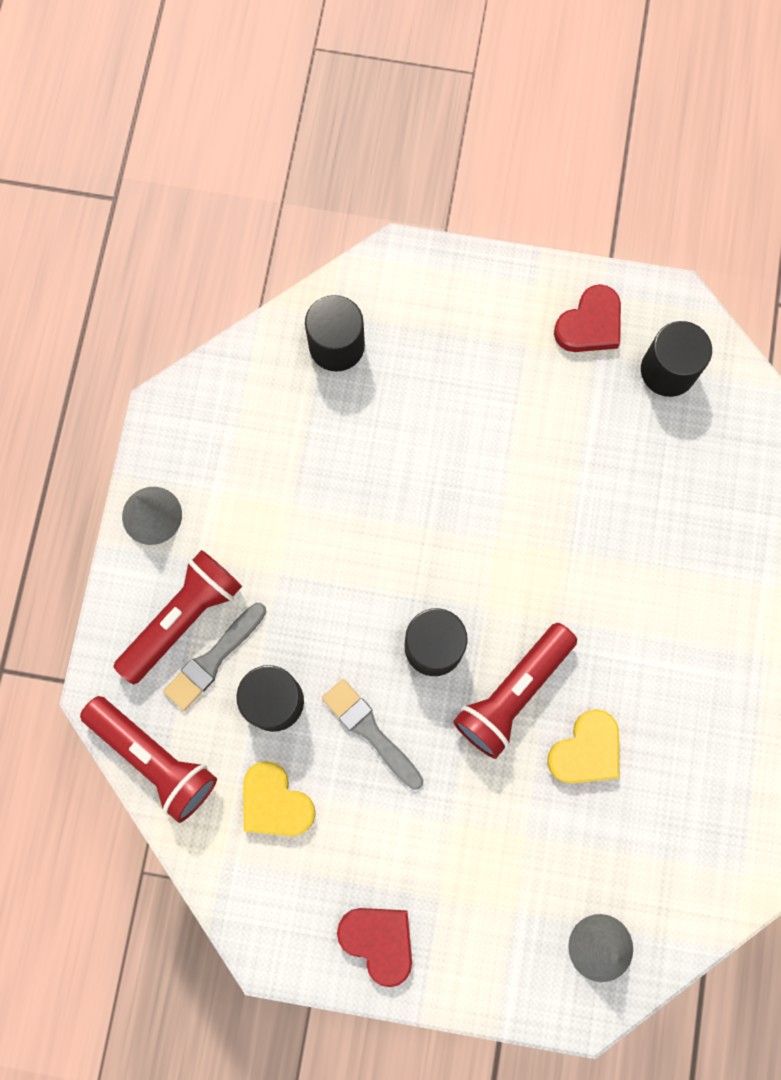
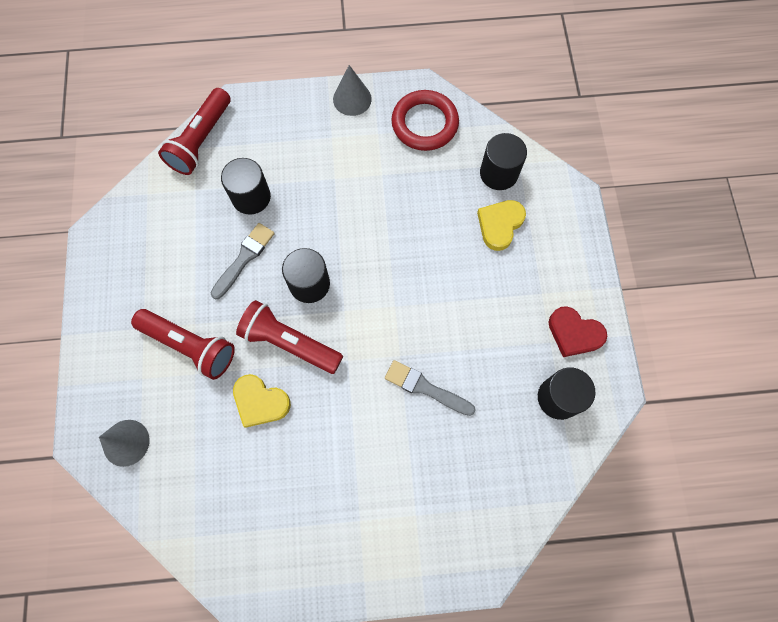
camera: 75 degrees right, 5 degrees down
red flashlight [113,550,242,684] -> red flashlight moved to [131,309,235,380]
grey brush [163,603,266,711] -> grey brush moved to [385,360,476,416]
yellow heart [243,761,315,836] -> yellow heart moved to [477,200,526,251]
red heart [337,908,412,987] -> none
none -> red ring [391,90,459,151]

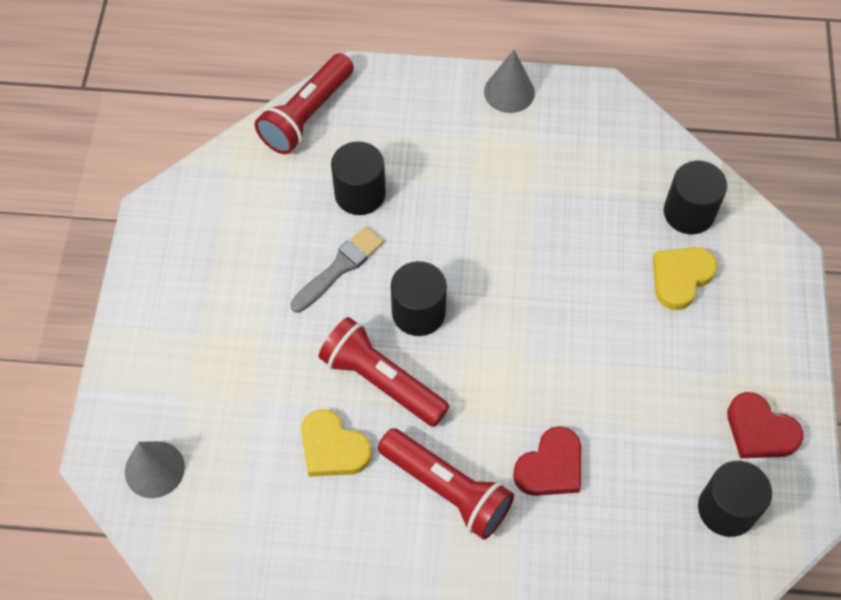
camera: 10 degrees right, 10 degrees down
red flashlight [131,309,235,380] -> red flashlight moved to [378,428,514,540]
grey brush [385,360,476,416] -> red heart [513,426,581,496]
red ring [391,90,459,151] -> none

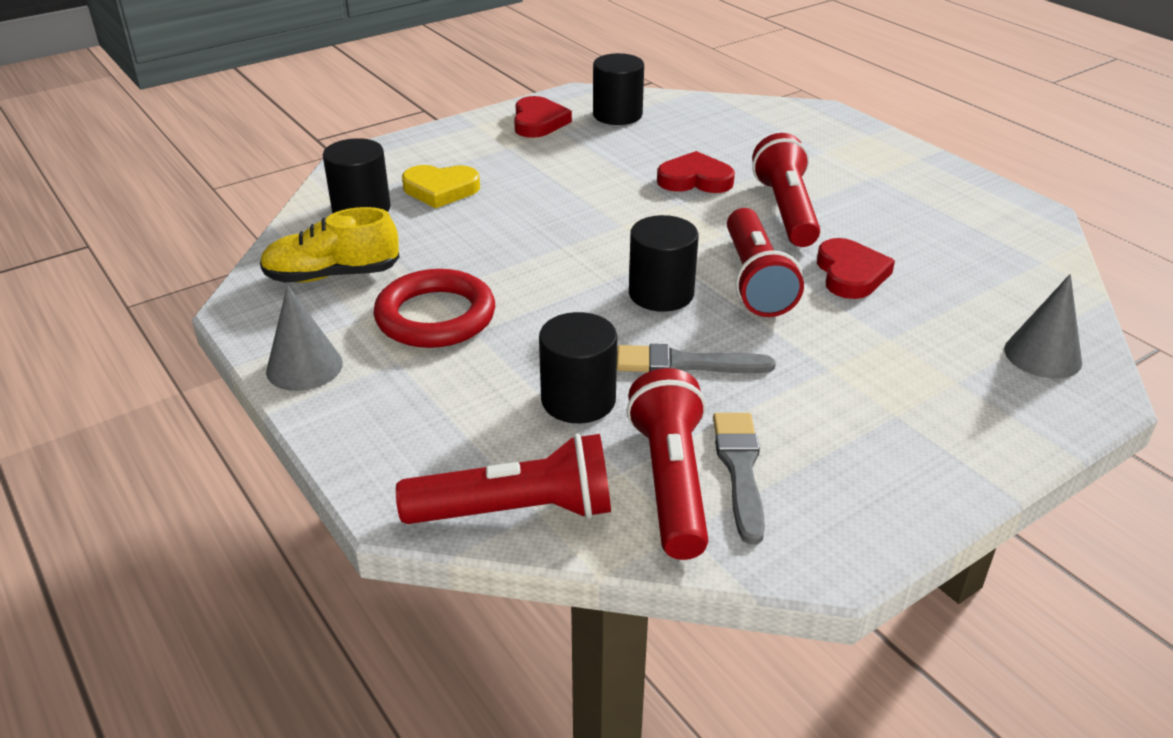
camera: 130 degrees left, 25 degrees down
yellow heart [301,409,372,477] -> red heart [817,238,895,299]
none -> yellow shoe [260,207,399,283]
none -> red ring [374,269,495,348]
none -> red flashlight [627,368,708,560]
none -> grey brush [713,413,765,544]

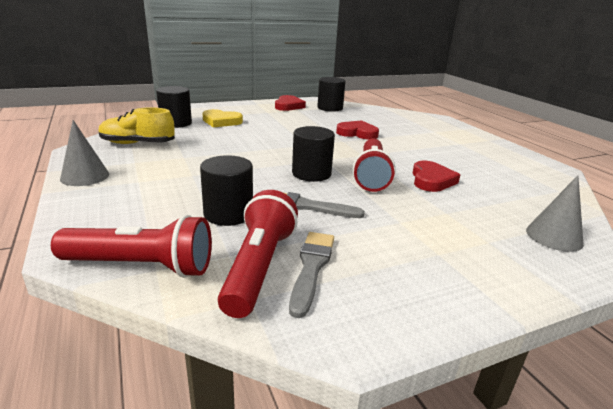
camera: 10 degrees right, 10 degrees down
red ring [374,269,495,348] -> none
red flashlight [752,133,820,247] -> none

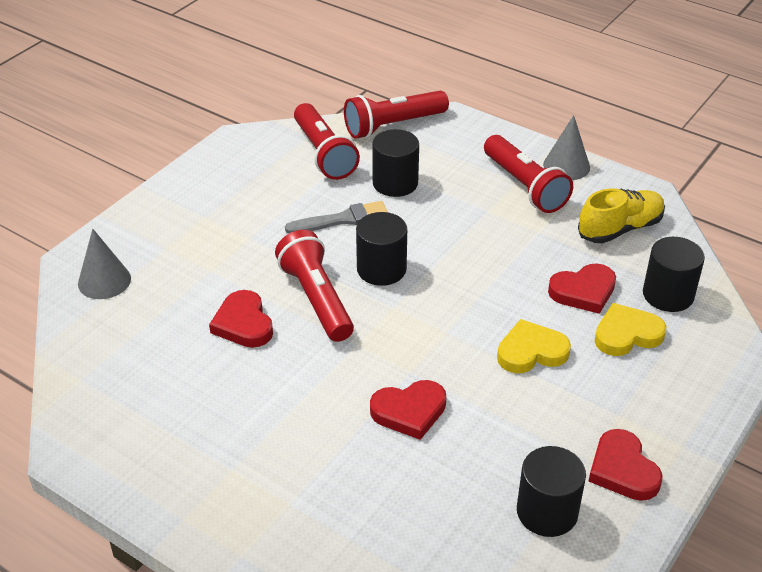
camera: 150 degrees right, 15 degrees up
grey brush [289,232,334,318] -> none
none -> red flashlight [484,135,573,213]
none -> yellow heart [497,319,571,373]
none -> red heart [548,264,616,314]

